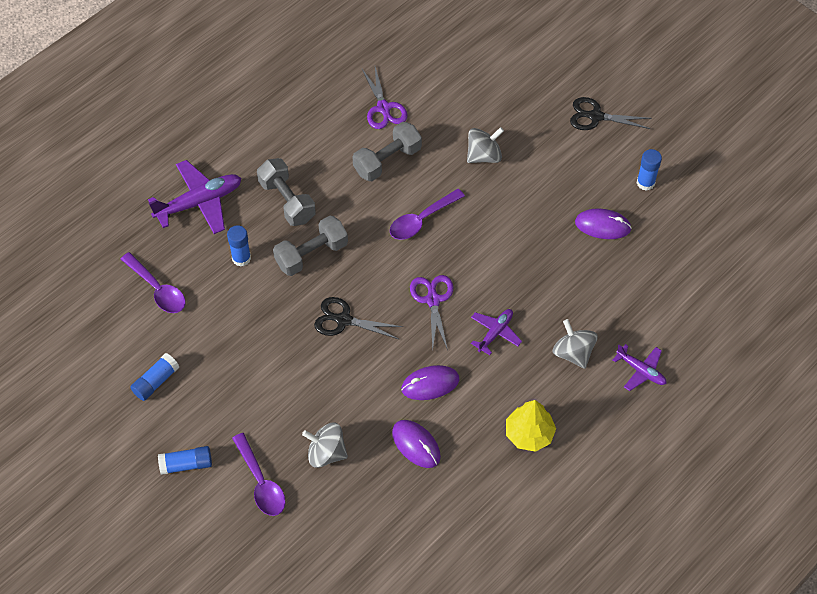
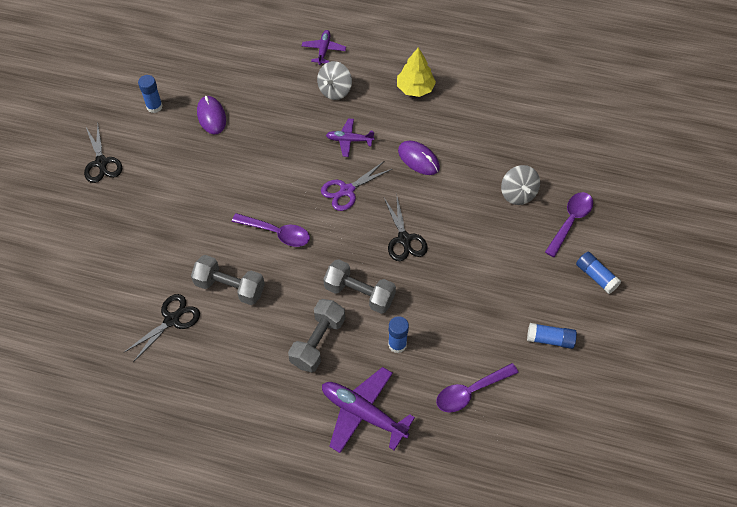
camera: 120 degrees left, 0 degrees up
purple spoon [121,252,186,313] -> purple spoon turned 135 degrees counterclockwise [436,363,519,412]
purple scissors [362,67,408,129] -> black scissors [123,294,200,362]
purple mouse [392,420,441,468] -> none
grey spinning top [467,127,504,163] -> none

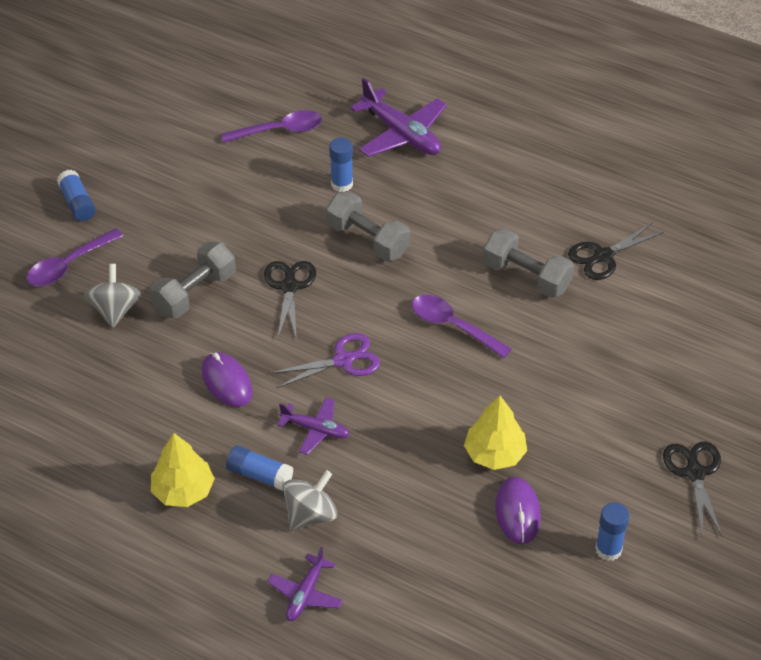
camera: 165 degrees left, 10 degrees down
grey dumbbell [288,299,345,372] -> grey dumbbell moved to [149,242,236,318]
blue glue stick [527,323,577,349] -> blue glue stick moved to [226,445,293,491]
none -> yellow tree [464,395,527,470]

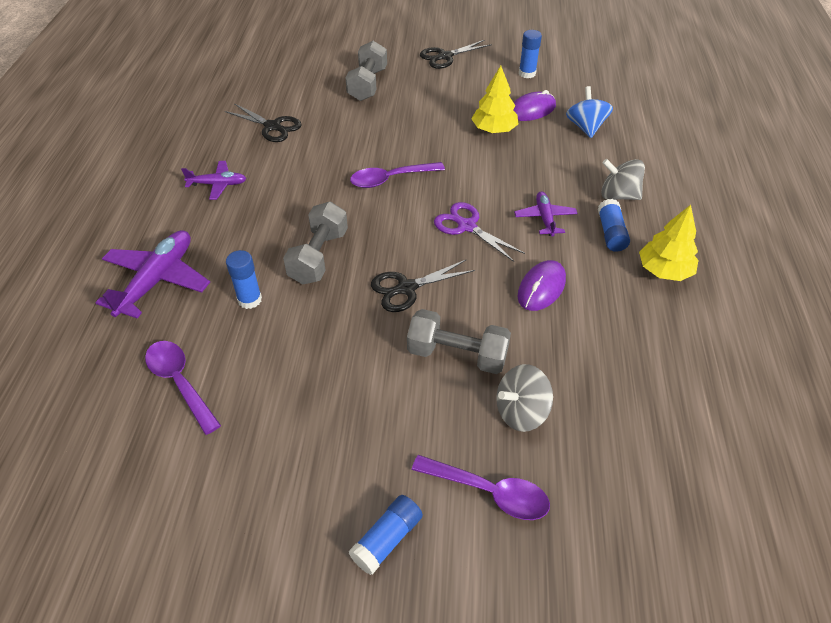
camera: 115 degrees left, 0 degrees up
purple plane [267,547,343,621] -> purple plane moved to [181,161,246,200]
purple spoon [412,295,512,358] -> purple spoon turned 60 degrees clockwise [350,162,445,188]
grey dumbbell [483,228,574,298] -> grey dumbbell moved to [346,41,387,101]
none -> blue spinning top [566,86,613,138]

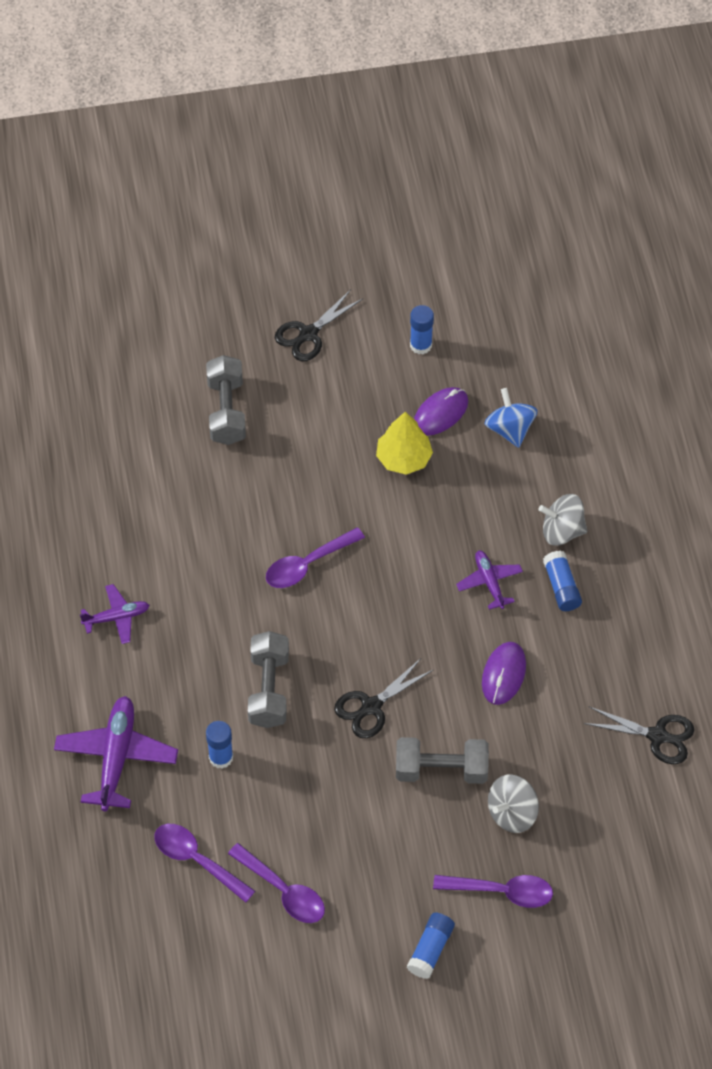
camera: 15 degrees left, 10 degrees up
black scissors [225,103,302,142] -> black scissors moved to [584,707,694,764]
purple scissors [434,202,525,262] -> none
yellow tree [639,205,698,281] -> none
none -> purple spoon [228,843,325,923]

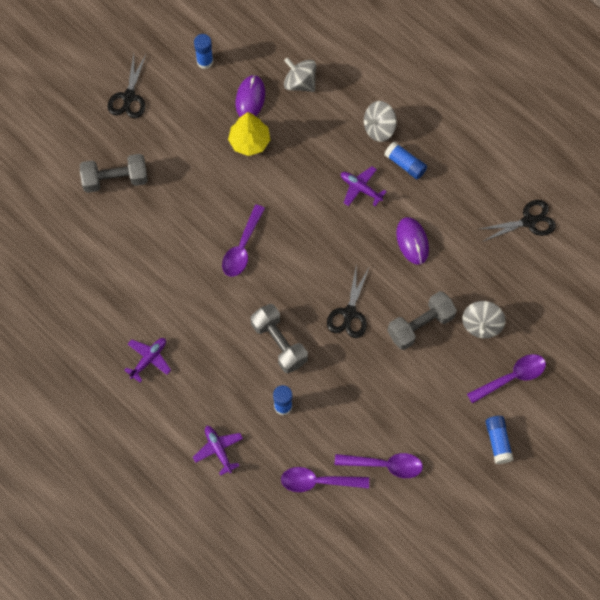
camera: 35 degrees left, 10 degrees up
purple plane [54,696,178,811] -> purple plane [193,426,243,476], size x0.57
grey dumbbell [206,355,246,445] -> grey dumbbell turned 60 degrees counterclockwise [80,154,148,193]
blue spinning top [484,388,538,448] -> grey spinning top [284,58,316,92]

